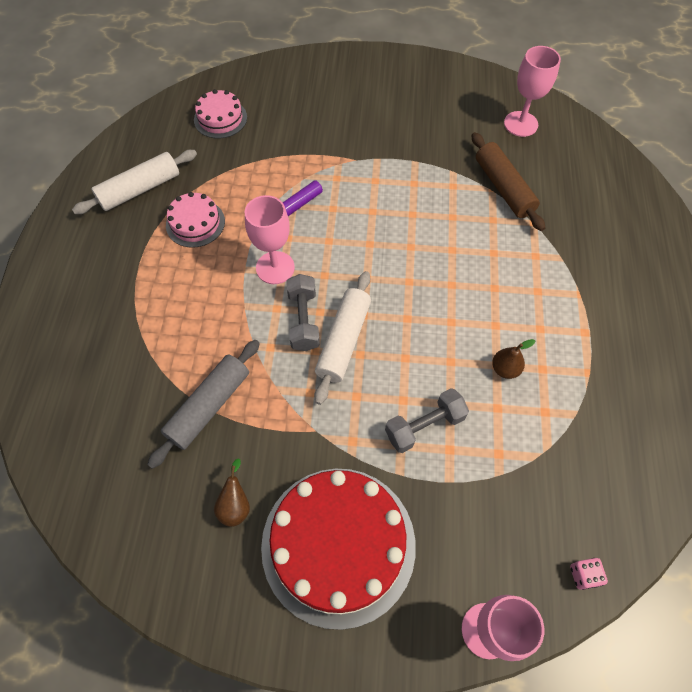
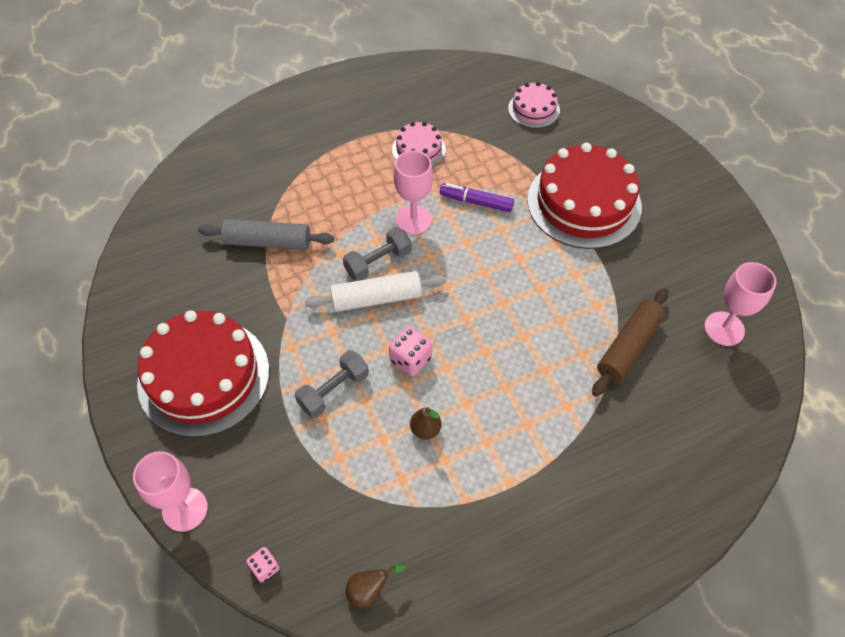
camera: 60 degrees right, 5 degrees down
white rolling pin [72,150,197,214] -> none
brown pear [214,458,250,527] -> brown pear moved to [345,565,406,608]
grey dumbbell [385,388,469,453] -> grey dumbbell turned 75 degrees counterclockwise [295,350,369,418]
none -> pink dice [389,326,432,376]
none -> red cake [527,143,642,249]

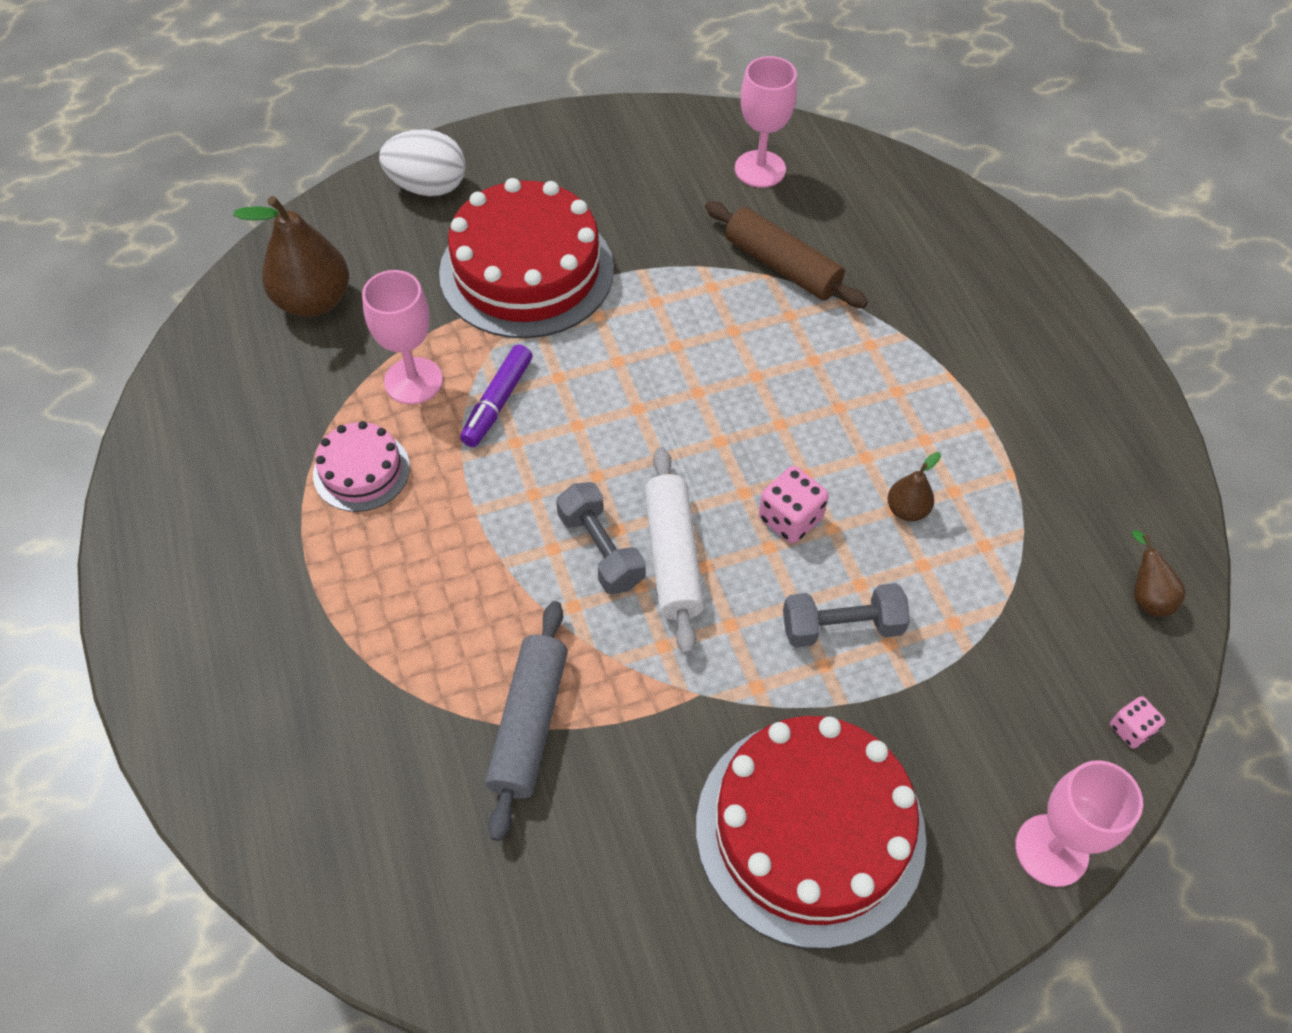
camera: 85 degrees left, 0 degrees up
grey dumbbell [295,350,369,418] -> grey dumbbell turned 60 degrees counterclockwise [783,583,910,648]
pink goblet [394,150,433,235] -> pink goblet moved to [362,270,443,404]
pink cake [508,82,560,128] -> brown pear [233,196,349,317]
none -> white egg [379,129,466,197]

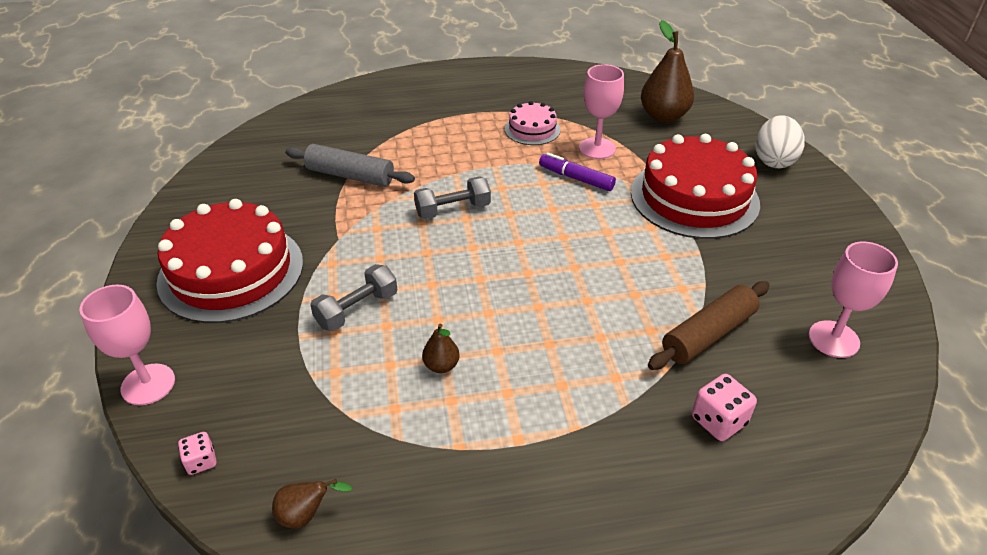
camera: 100 degrees right, 15 degrees down
white rolling pin [644,447,705,655] -> none
pink dice [759,466,829,543] -> pink dice moved to [692,374,757,441]
grey dumbbell [783,583,910,648] -> grey dumbbell turned 45 degrees clockwise [310,264,397,331]

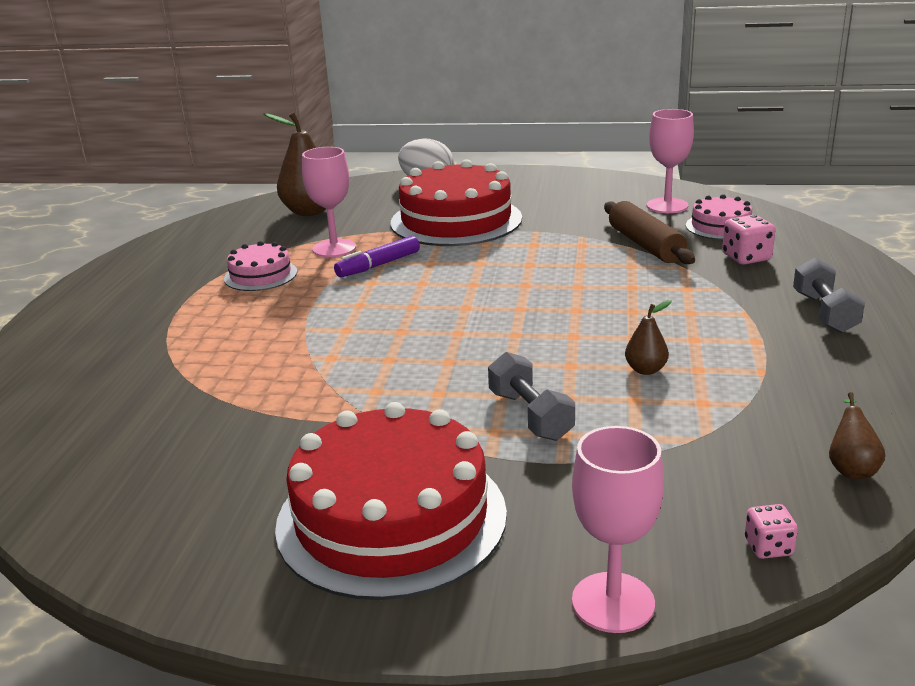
camera: 70 degrees left, 15 degrees down
grey rolling pin [285,144,415,187] -> none
grey dumbbell [414,176,491,219] -> grey dumbbell moved to [793,258,865,333]
none -> pink cake [686,194,752,240]

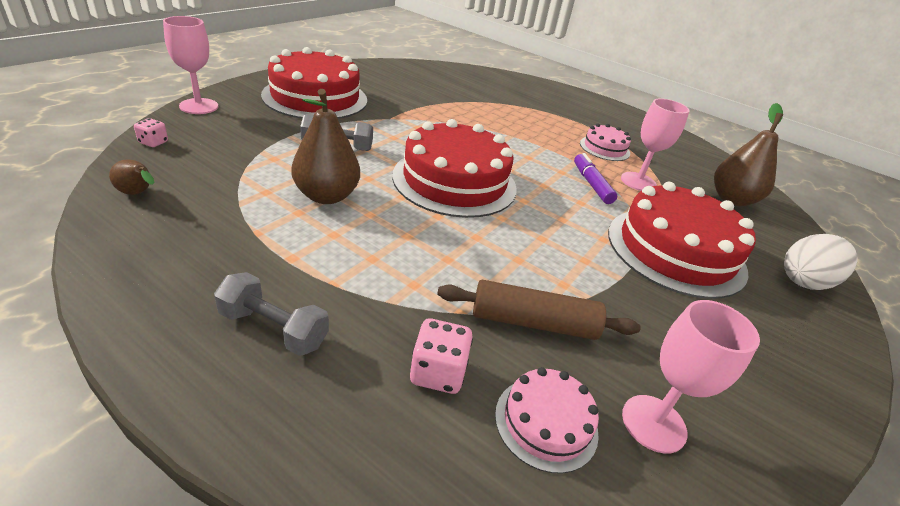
camera: 110 degrees right, 10 degrees up
brown pear [625,300,672,375] -> brown pear [291,89,360,204], size x2.02
none -> red cake [392,119,517,218]

